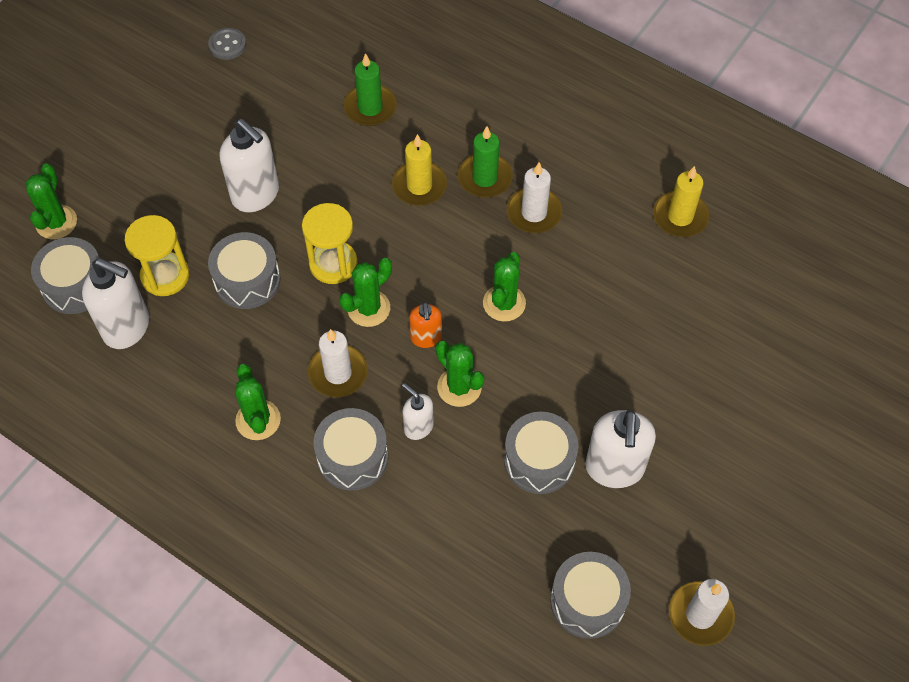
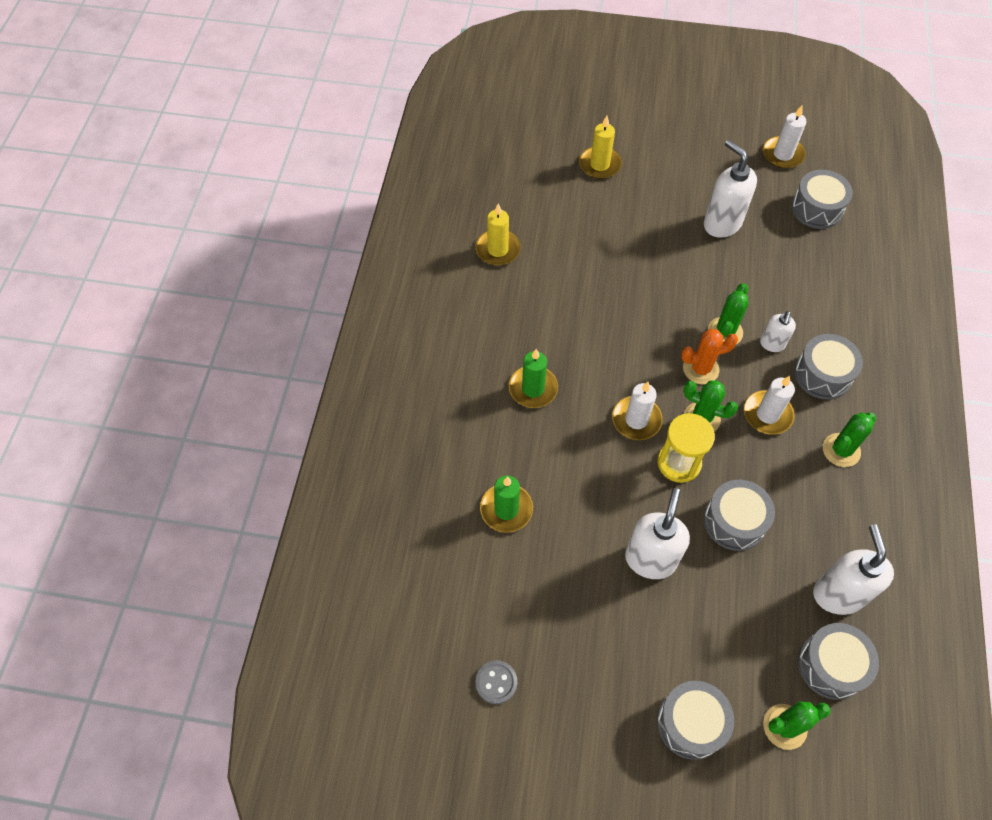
camera: 115 degrees left, 0 degrees up
yellow hourglass [125,215,190,296] -> none
yellow candle [392,134,447,206] -> yellow candle moved to [579,116,622,179]
orange soap dispenser [409,302,442,348] -> orange cactus [681,329,738,384]
green cactus [483,252,526,322] -> none
grey drum [504,412,579,494] -> grey drum moved to [657,681,734,760]
white candle [507,162,562,233] -> white candle moved to [612,382,663,440]
white soap dispenser [585,409,656,488] -> white soap dispenser turned 105 degrees counterclockwise [704,140,757,238]

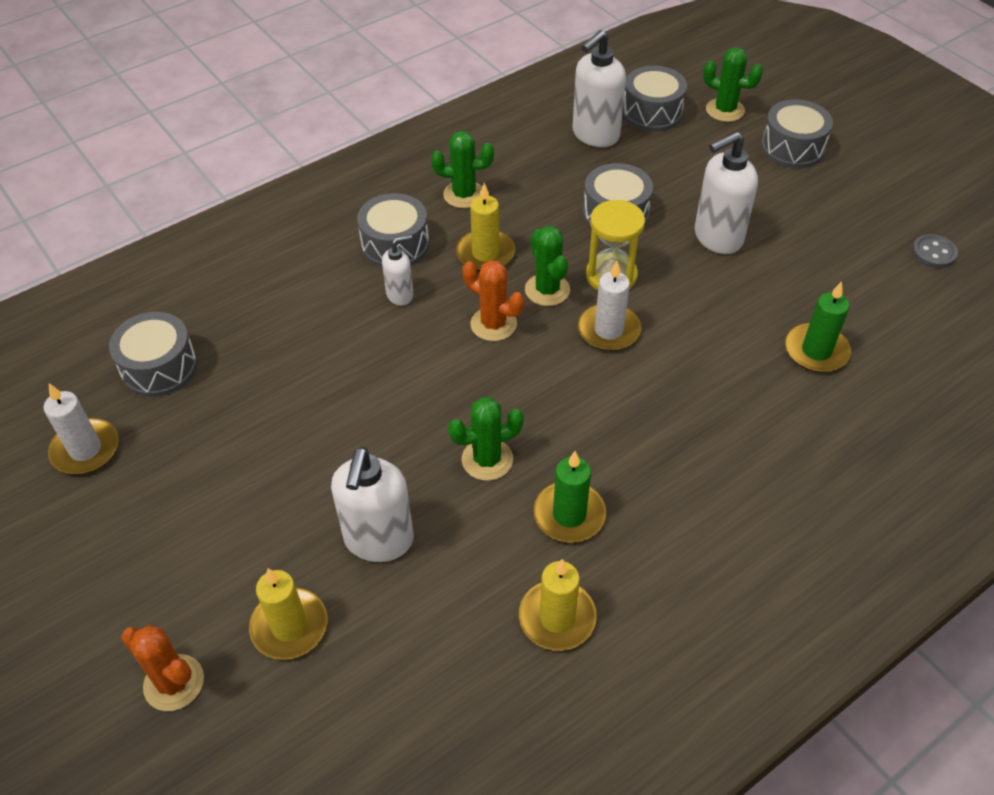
camera: 135 degrees left, 10 degrees down
green candle [509,349,558,408] -> green candle moved to [534,451,606,543]
white soap dispenser [704,140,757,238] -> white soap dispenser moved to [331,447,414,562]
green cactus [708,283,749,344] -> green cactus moved to [448,397,524,481]
white candle [744,376,795,435] -> yellow candle [456,183,515,271]
none -> orange cactus [121,625,204,711]

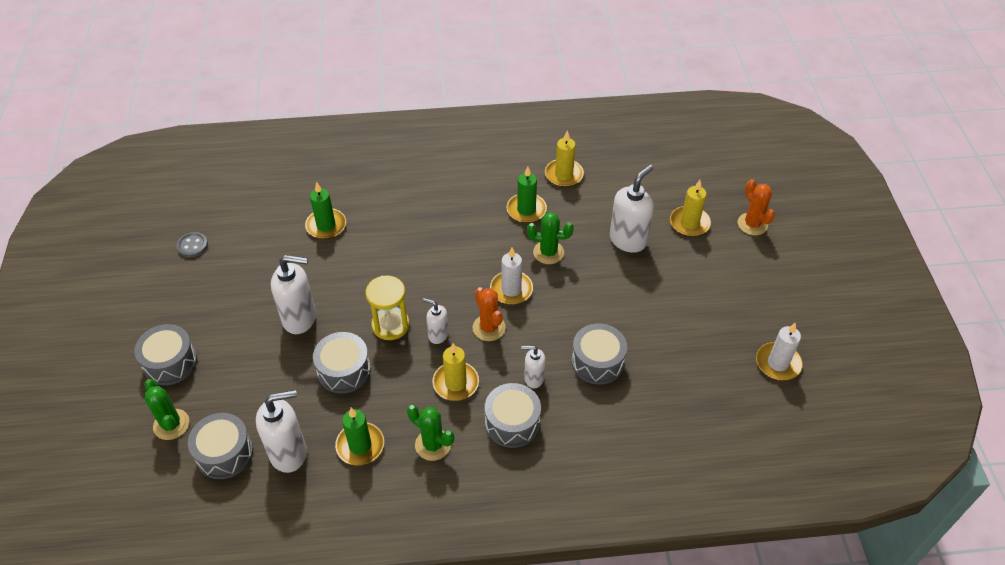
camera: 150 degrees left, 0 degrees up
grey drum [109,312,197,397] -> grey drum moved to [572,323,627,385]
green cactus [525,226,570,306] -> white soap dispenser [422,298,449,344]
white candle [578,261,641,351] -> white candle moved to [490,248,533,305]
none -> green candle [335,408,384,465]

